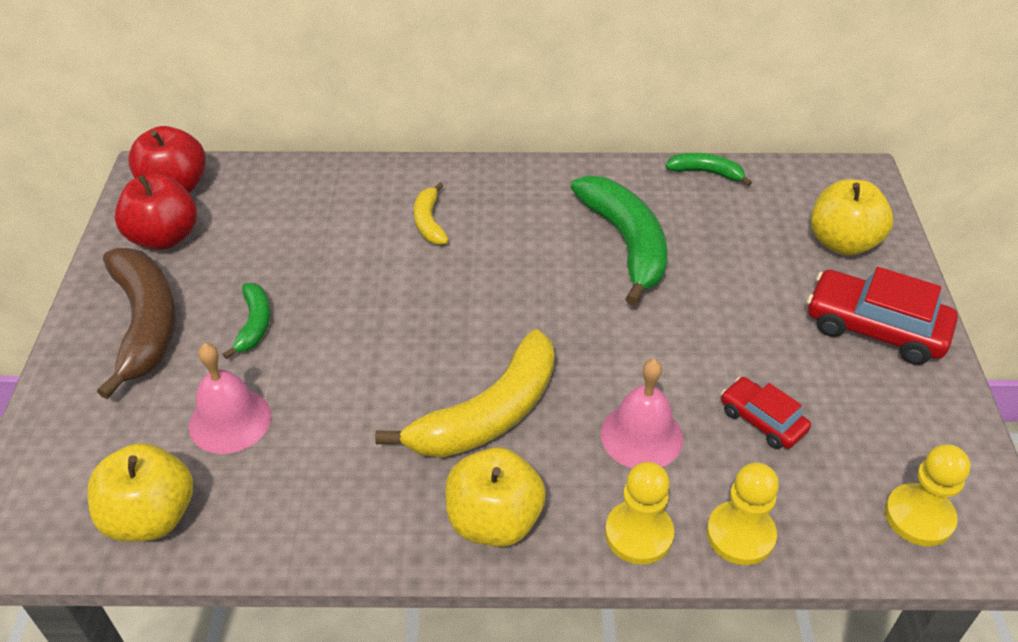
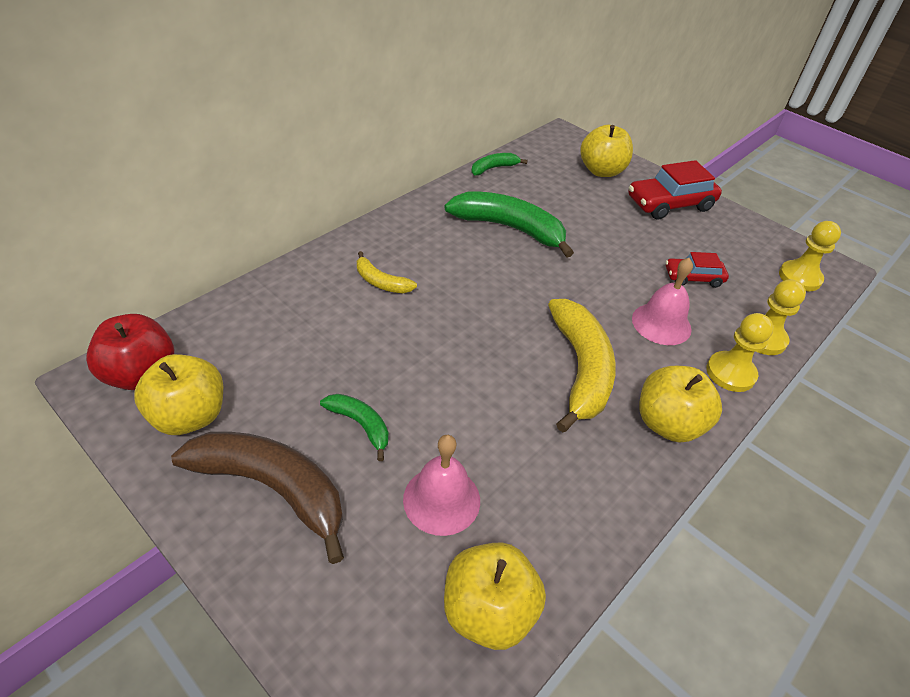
camera: 50 degrees left, 0 degrees up
red apple [115,174,197,250] -> yellow apple [134,354,223,435]

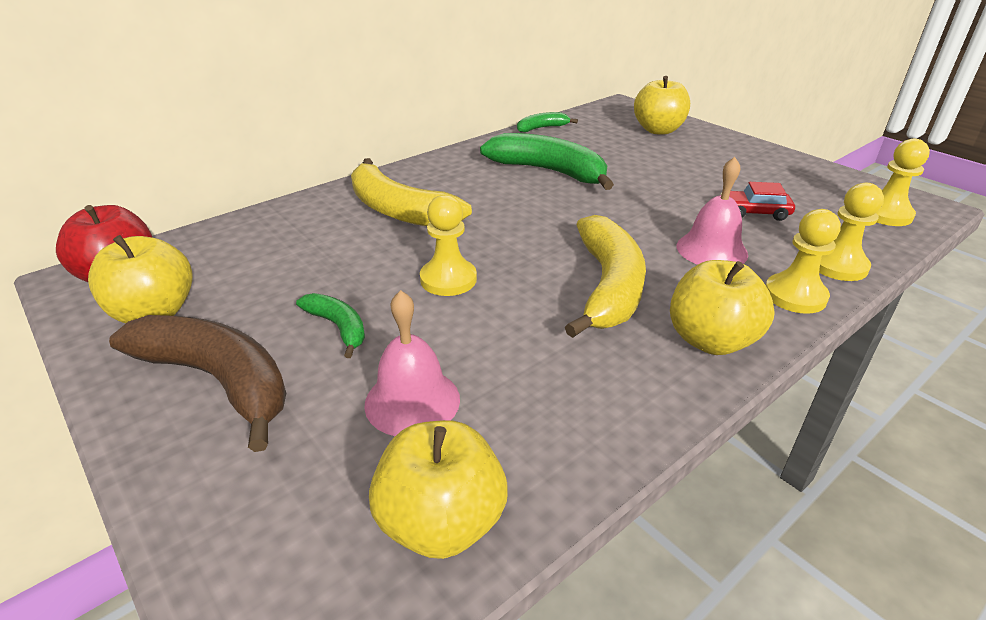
camera: 10 degrees right, 10 degrees down
yellow banana [357,251,417,293] -> yellow banana [351,158,472,226], size x1.97
red car [628,160,722,219] -> none
none -> yellow pawn [420,195,477,296]

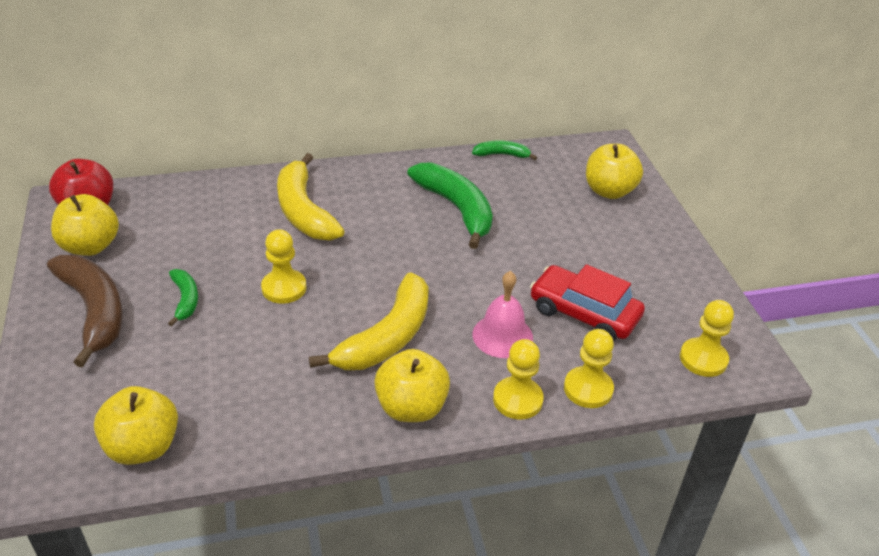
camera: 25 degrees right, 5 degrees up
pink bell [364,290,460,436] -> none
red car [720,182,795,221] -> red car [530,264,645,341], size x1.71

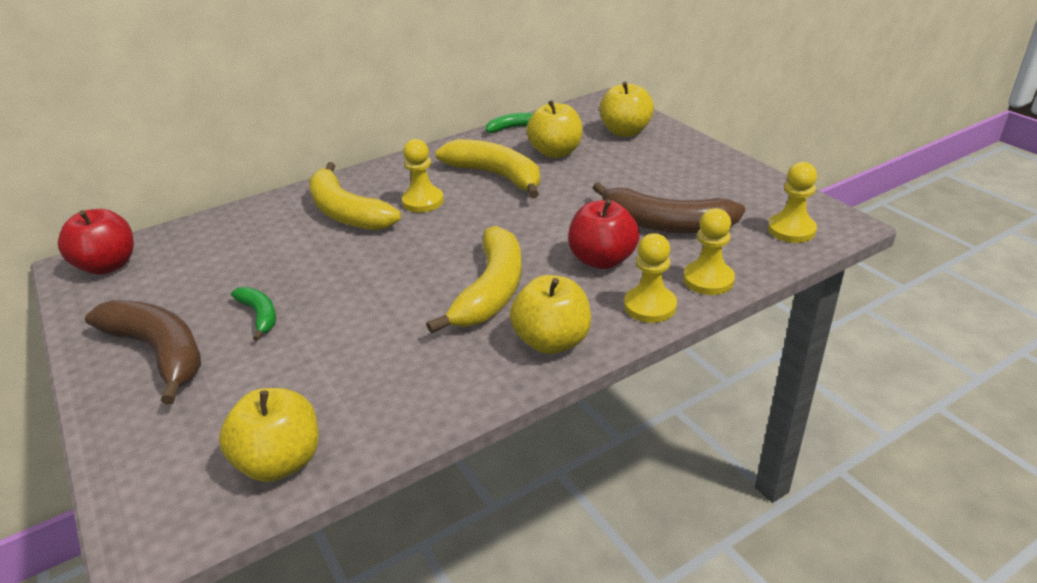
camera: 15 degrees left, 5 degrees down
yellow apple [51,194,119,256] -> yellow apple moved to [526,100,582,158]
yellow pawn [261,229,306,304] -> yellow pawn moved to [402,139,444,212]
green banana [407,162,493,249] -> yellow banana [436,139,540,199]
pink bell [473,271,533,358] -> red apple [568,200,640,269]
red car [530,264,645,341] -> brown banana [592,182,745,233]

